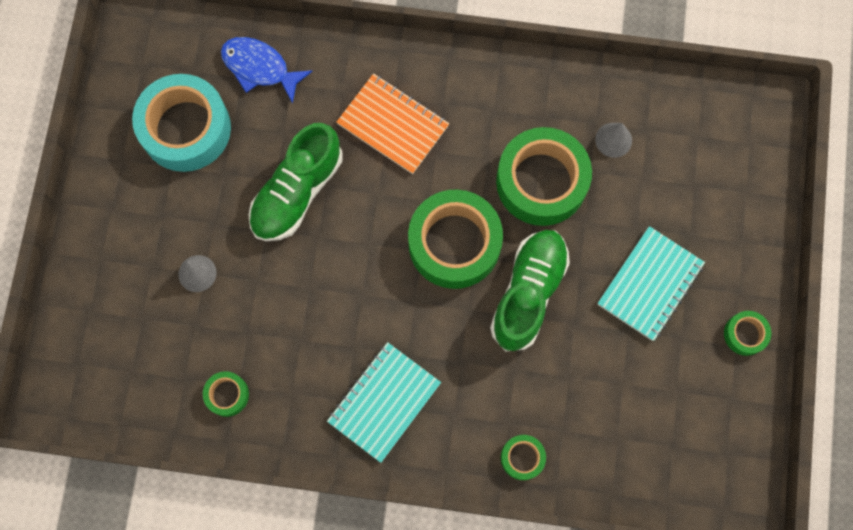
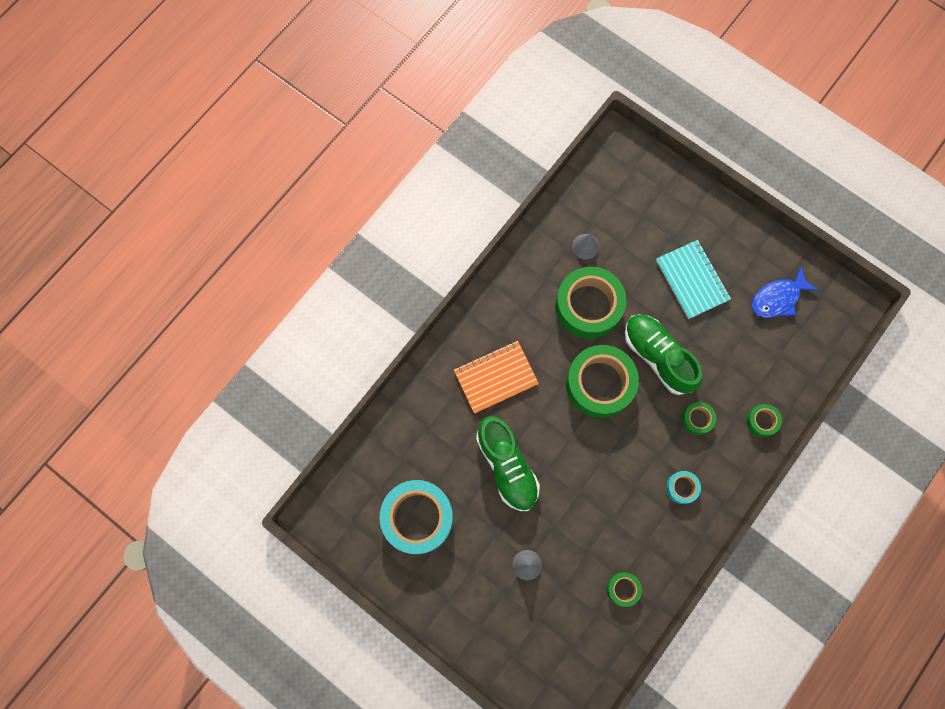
camera: 60 degrees left, 0 degrees up
blue fish [221,37,313,104] -> blue fish moved to [752,266,818,318]
turquoise notebook [327,342,441,463] -> turquoise tape [666,471,701,504]
green tape [724,311,771,356] -> green tape moved to [682,402,716,435]

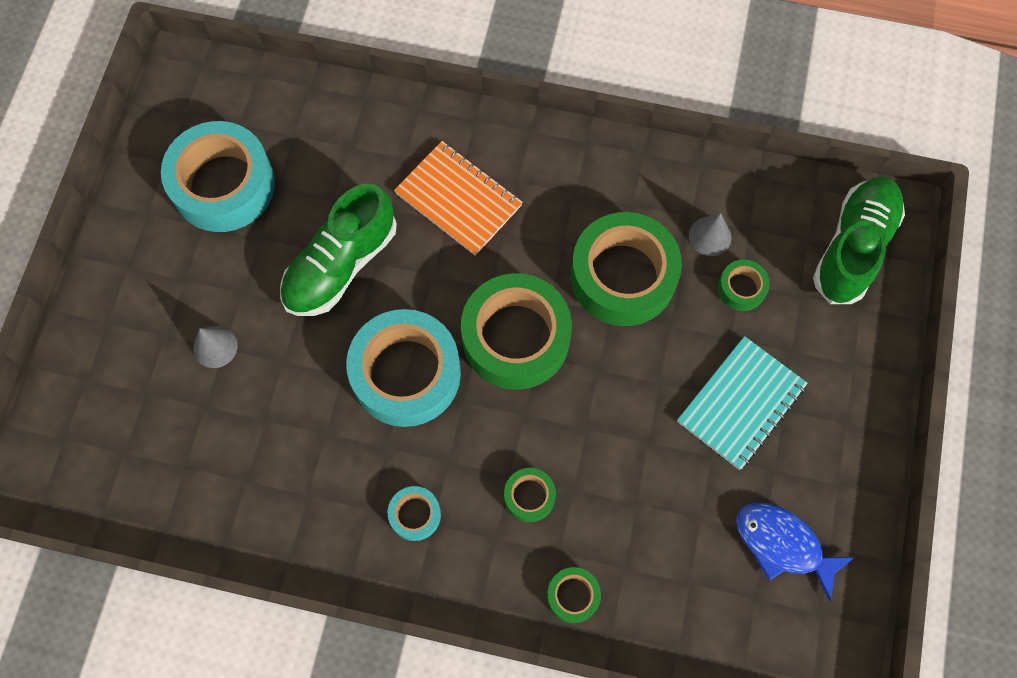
camera: 65 degrees right, 5 degrees down
green tape [607,572,642,607] -> green tape moved to [718,260,770,311]
green shoe [625,314,702,395] -> green shoe moved to [813,177,905,304]
none -> turquoise tape [346,309,461,427]

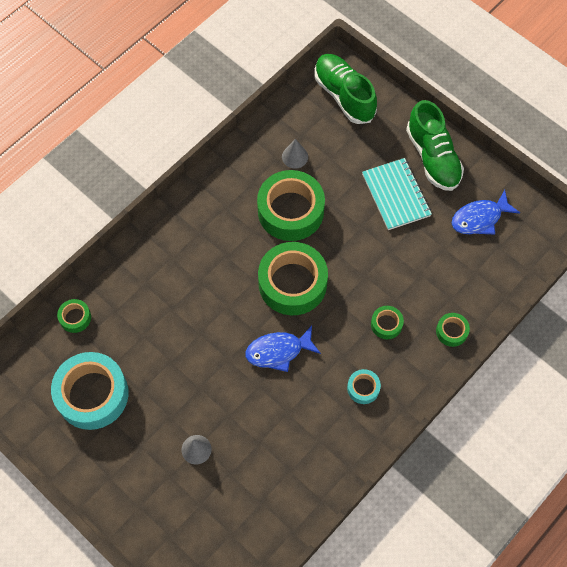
camera: 60 degrees left, 5 degrees down
green shoe [280,184,397,316] -> green shoe moved to [406,100,464,191]
turquoise tape [346,309,461,427] -> blue fish [246,326,321,372]
orange notebook [394,141,523,256] -> none
green tape [718,260,770,311] -> green tape moved to [57,299,91,333]

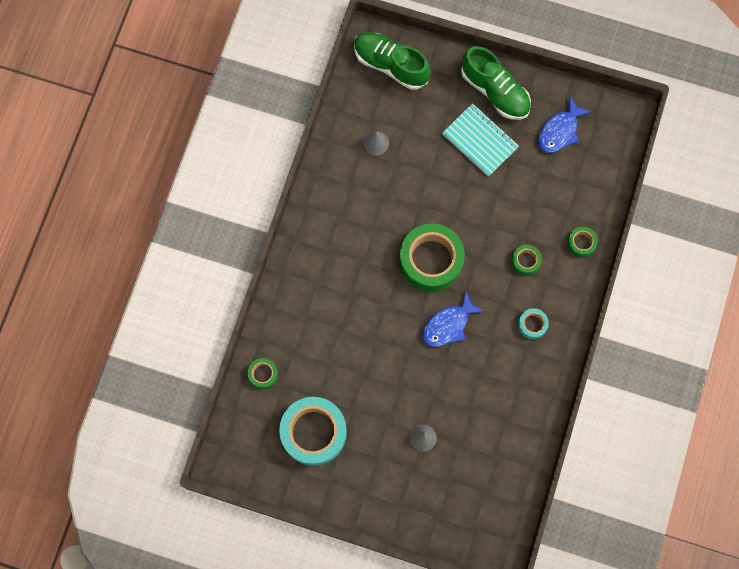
camera: 25 degrees left, 10 degrees up
green tape [257,170,325,241] -> none

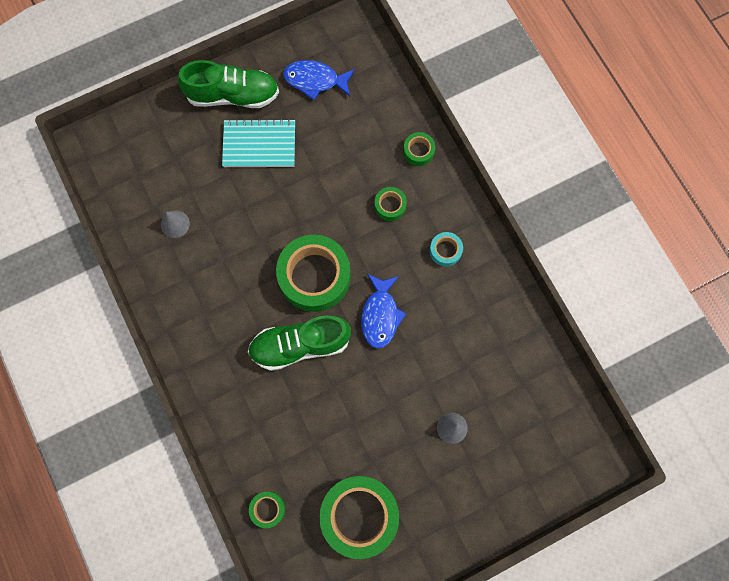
camera: 45 degrees left, 0 degrees up
turquoise tape [279,397,347,466] -> green tape [319,476,399,559]
green shoe [354,32,431,90] -> green shoe moved to [248,315,351,371]
blue fish [538,97,592,153] -> blue fish turned 105 degrees clockwise [283,60,355,100]

